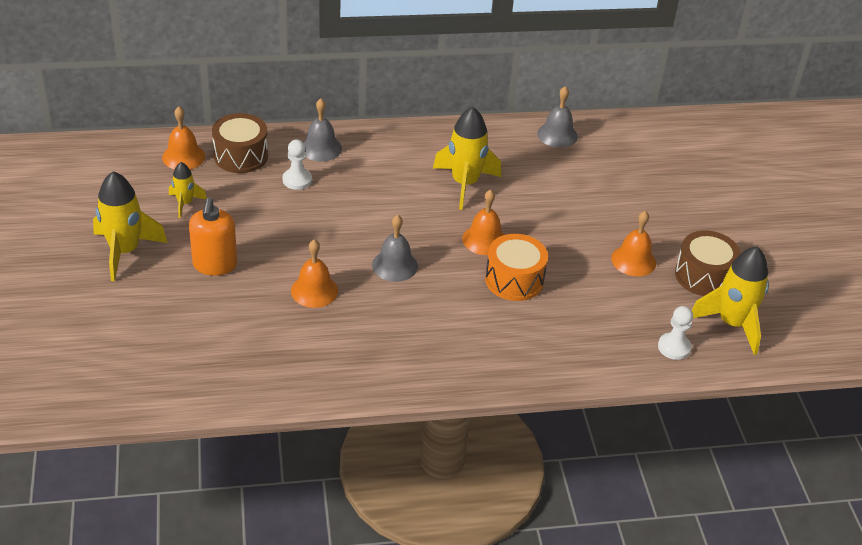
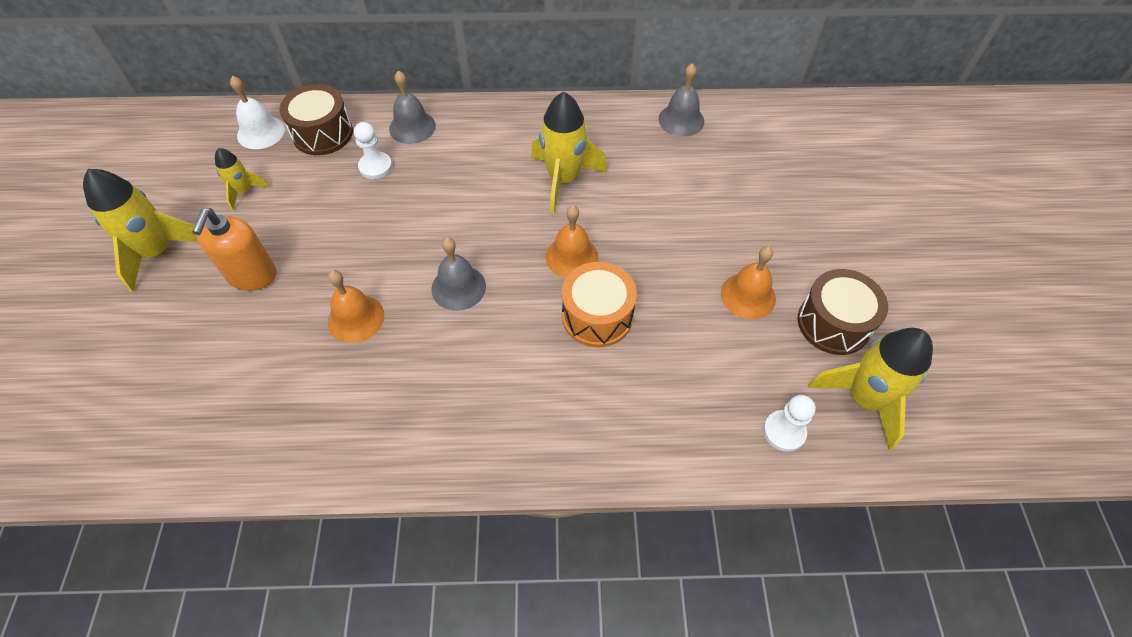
camera: 10 degrees right, 15 degrees up
orange bell [162,106,205,169] -> white bell [230,76,285,149]

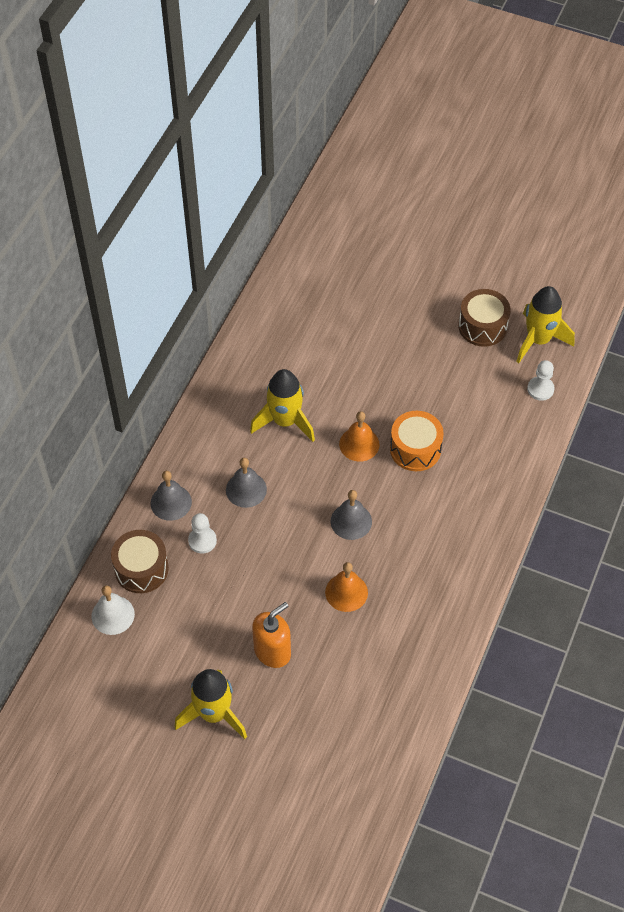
camera: 65 degrees left, 0 degrees up
orange soap dispenser [192,208,276,291] -> orange soap dispenser turned 75 degrees counterclockwise [252,602,291,668]
yellow rocket [215,148,270,211] -> none
grey bell [658,64,704,137] -> grey bell moved to [226,458,267,508]
orange bell [721,246,776,319] -> none

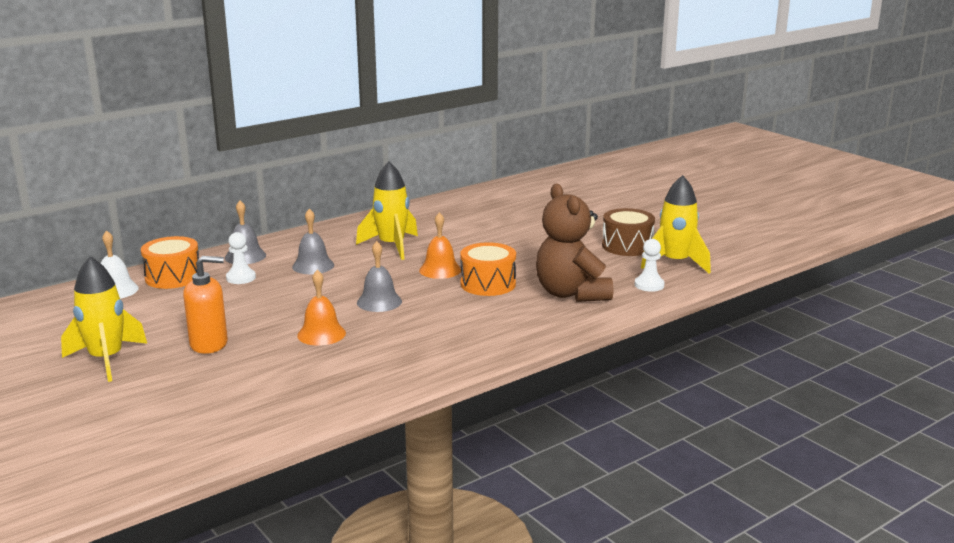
camera: 30 degrees right, 35 degrees down
brown drum [111,530,169,593] -> orange drum [141,236,199,289]
none -> brown teddy bear [536,184,613,302]

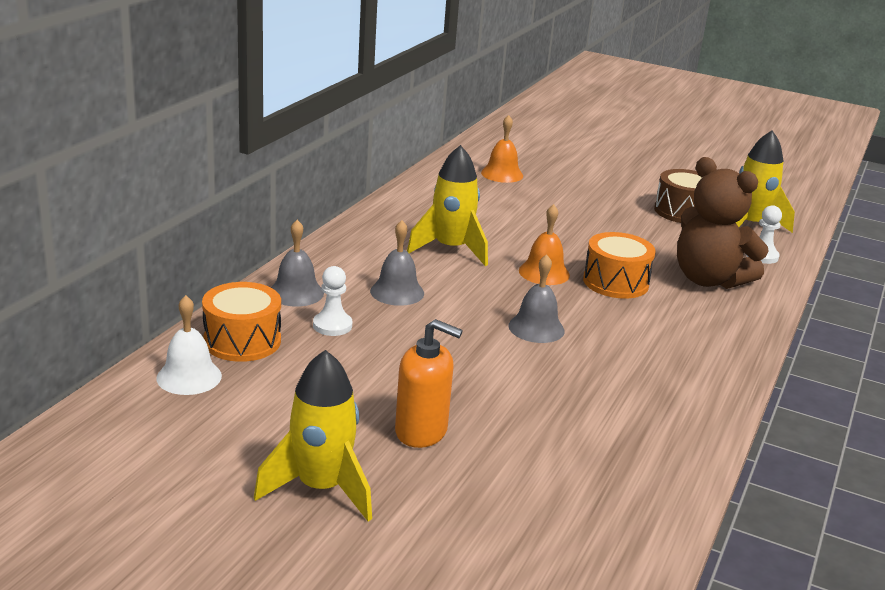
camera: 30 degrees left, 5 degrees up
orange soap dispenser [183,256,228,354] -> orange soap dispenser turned 60 degrees clockwise [395,319,463,448]
orange bell [297,270,346,346] -> orange bell moved to [481,115,523,183]

